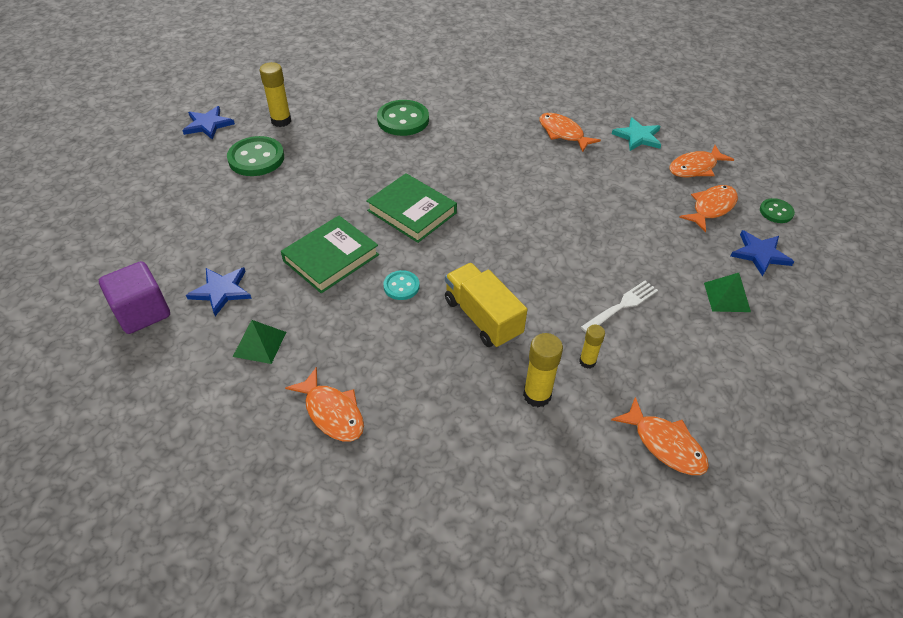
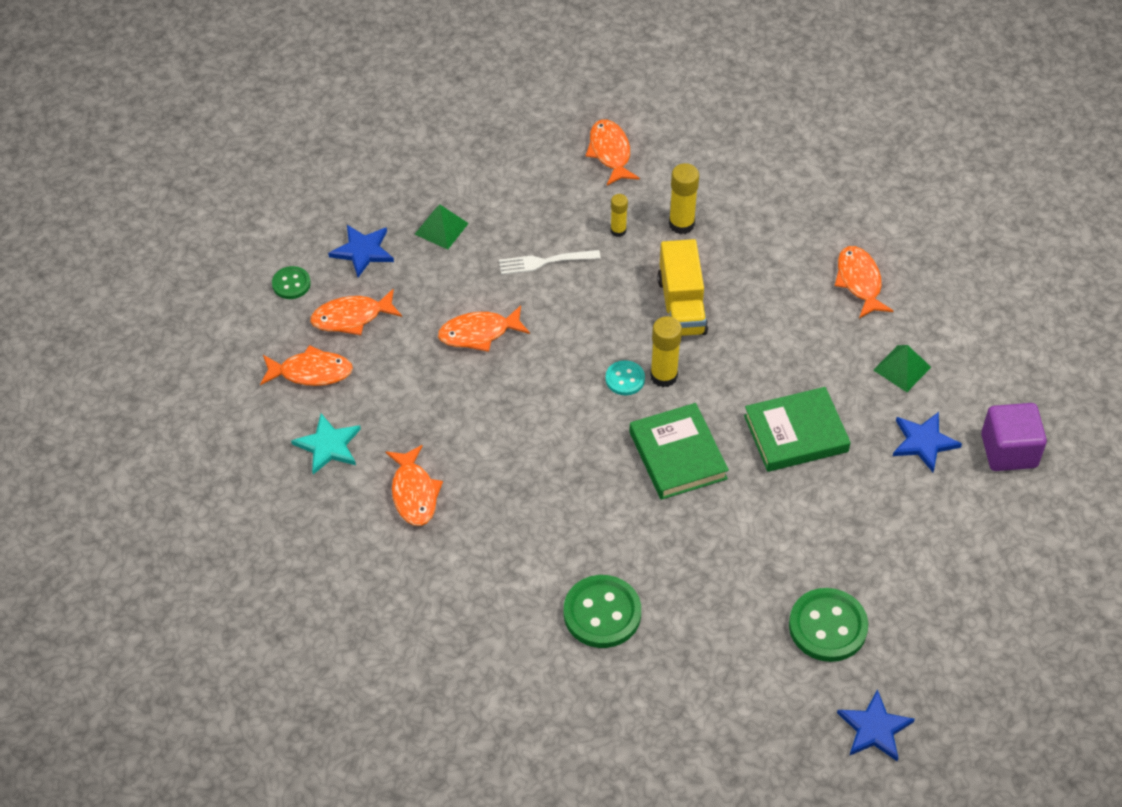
camera: 150 degrees left, 5 degrees up
yellow glue stick [260,62,291,127] -> yellow glue stick moved to [650,316,682,387]
turquoise button [383,270,420,300] -> turquoise button moved to [605,360,645,395]
none -> orange fish [438,305,530,352]

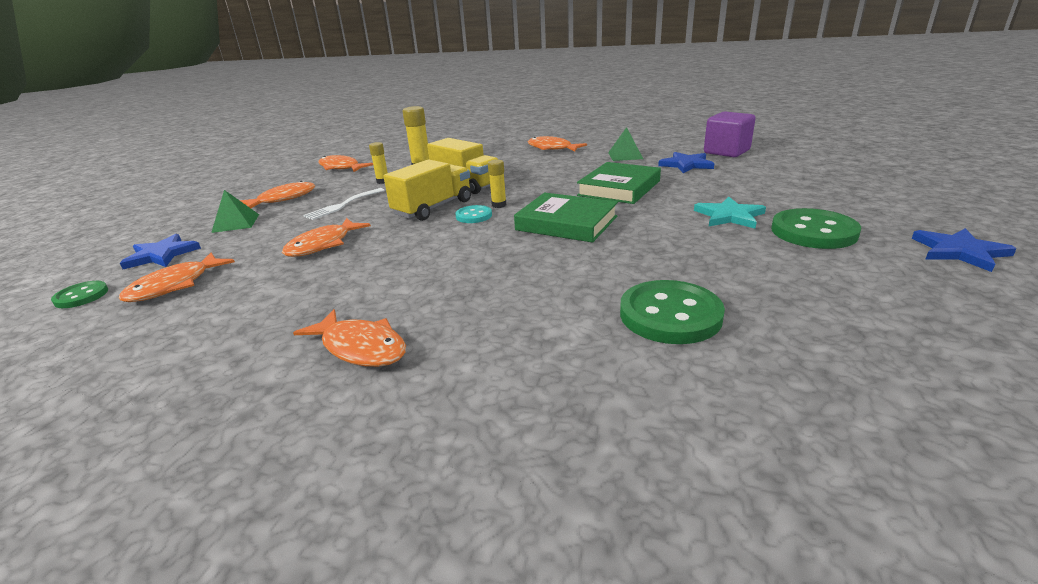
camera: 40 degrees left, 25 degrees down
orange fish [260,345,353,386] -> orange fish moved to [240,181,315,208]
turquoise star [291,414,361,474] -> turquoise star moved to [694,196,766,228]
yellow glue stick [650,316,682,387] -> yellow glue stick [488,159,506,208], size x0.62
none -> yellow truck [383,159,471,221]

